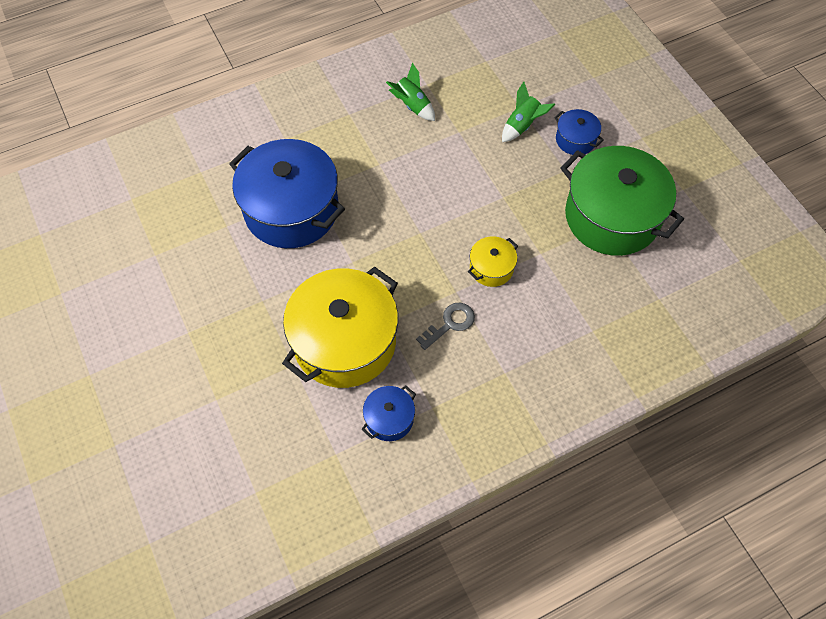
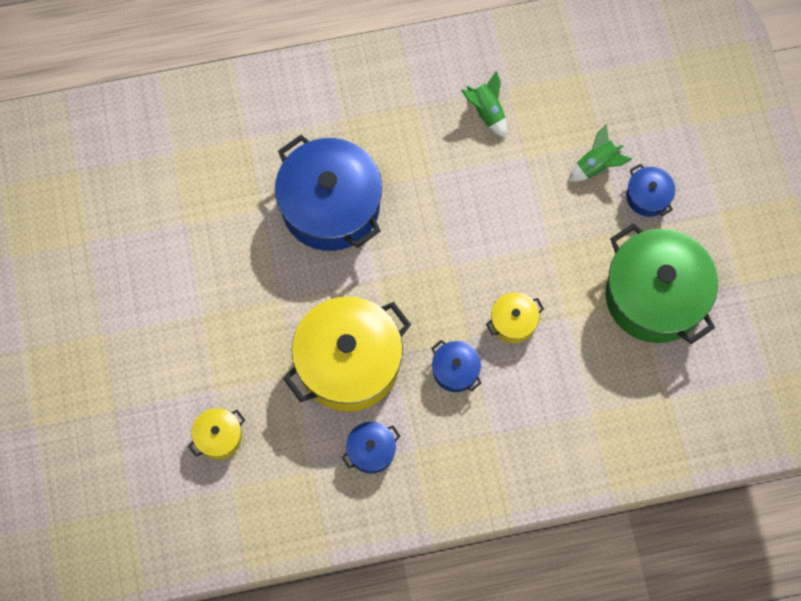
camera: 15 degrees right, 10 degrees up
grey key [416,303,475,350] -> blue pot [431,340,482,392]
none -> yellow pot [188,408,245,460]

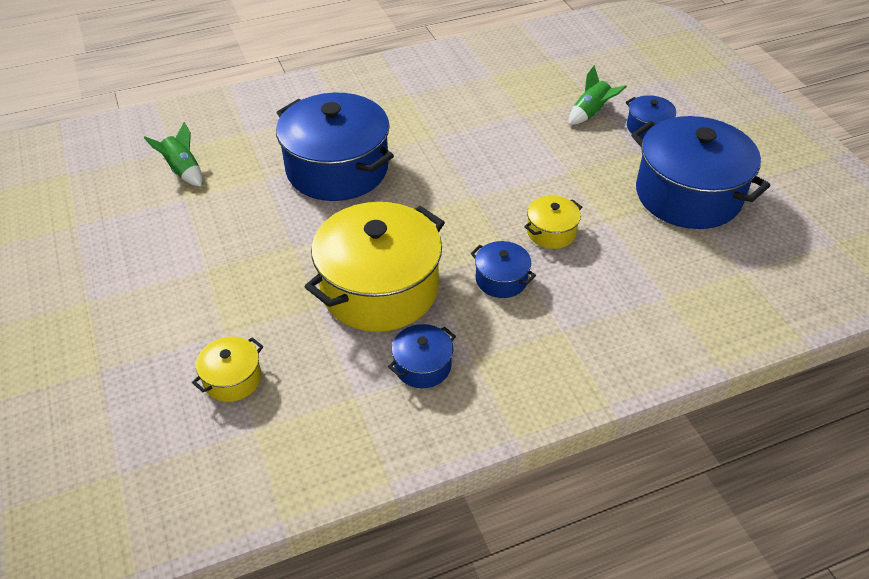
camera: 10 degrees left, 25 degrees down
green rocket [461,71,507,137] -> green rocket moved to [144,122,202,187]
green pot [606,223,718,344] -> blue pot [631,116,771,229]

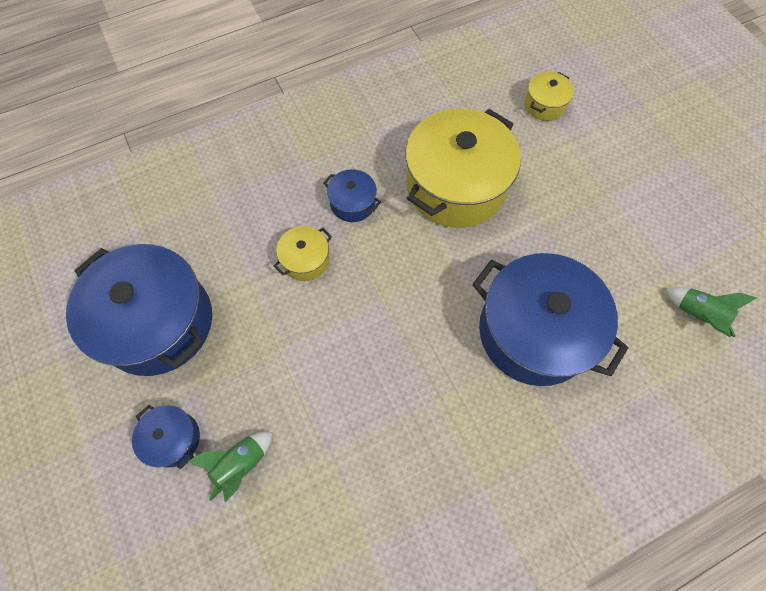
camera: 175 degrees right, 20 degrees up
blue pot [388,324,456,388] -> none

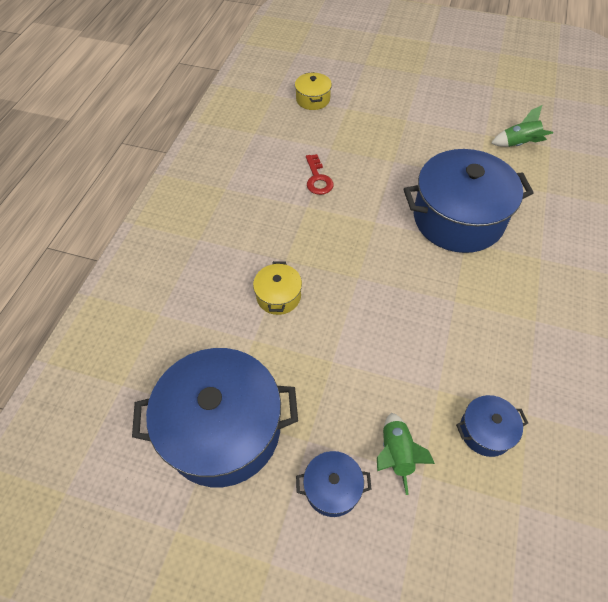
camera: 45 degrees left, 10 degrees down
blue pot [323,169,381,222] -> blue pot moved to [456,395,528,457]
yellow pot [405,108,521,228] -> red key [306,154,334,195]

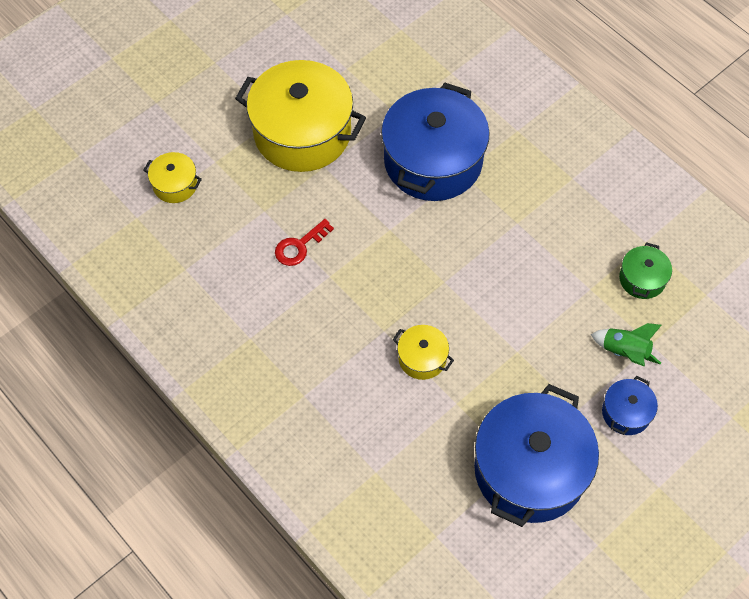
camera: 60 degrees left, 5 degrees up
red key [306,154,334,195] -> red key turned 120 degrees clockwise [275,219,334,266]
blue pot [456,395,528,457] -> green pot [619,242,672,299]
green rocket [491,105,553,147] -> none
none -> yellow pot [235,60,366,172]

